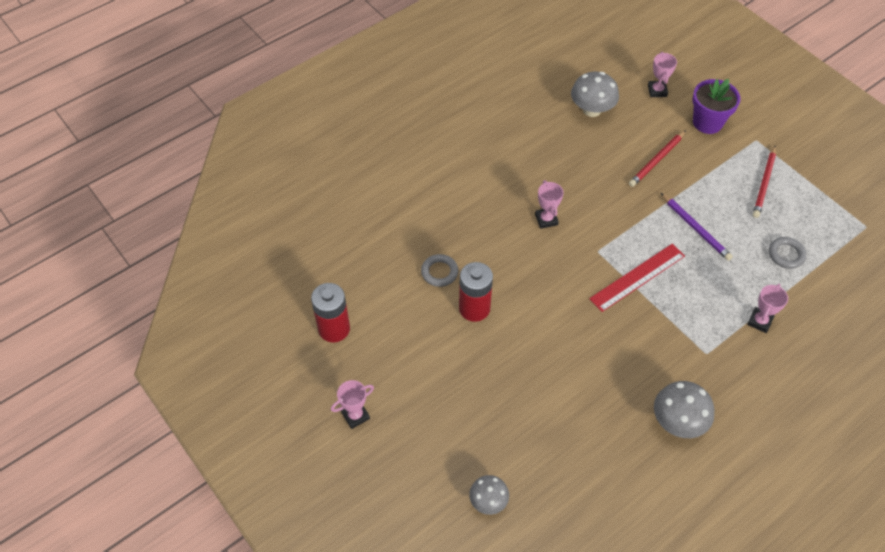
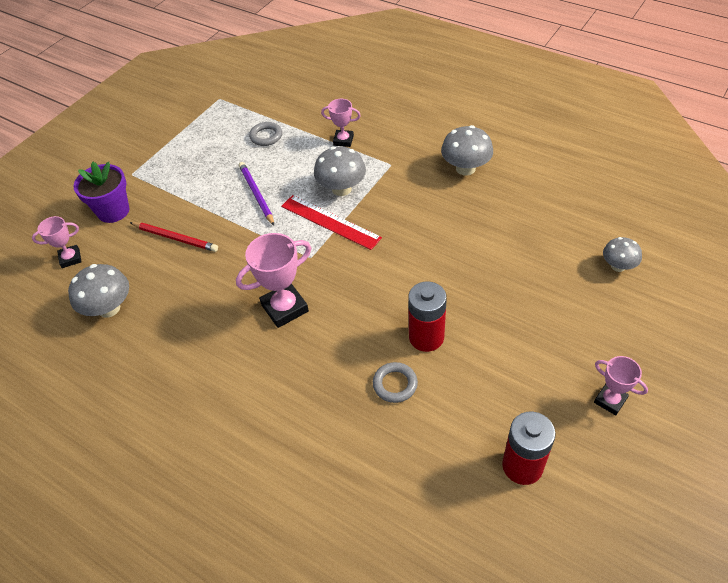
camera: 105 degrees left, 5 degrees down
pink trophy [535,180,564,229] -> pink trophy [236,233,311,328], size x1.67
purple pencil [661,193,733,261] -> purple pencil turned 60 degrees counterclockwise [239,162,274,226]
red pencil [753,146,776,218] -> none
none -> grey mushroom [314,146,366,196]

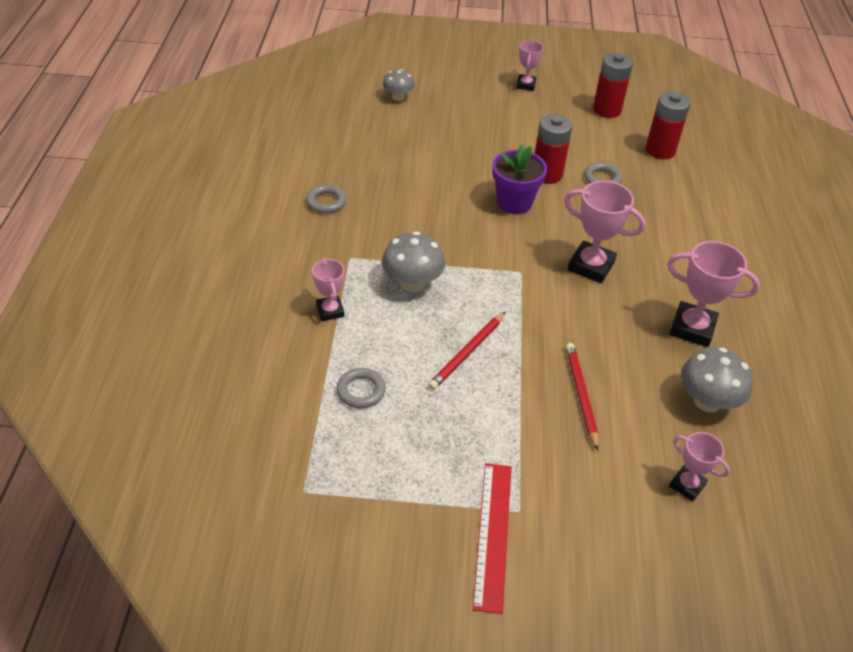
camera: 125 degrees left, 5 degrees down
purple flower pot [74,162,129,223] -> purple flower pot moved to [492,143,547,214]
purple pencil [239,162,274,226] -> red pencil [428,312,505,390]
red ruler [281,195,382,250] -> red ruler moved to [473,463,512,614]
grey mushroom [441,125,493,176] -> grey ring [306,185,346,213]
none -> red battery [646,92,690,159]
none -> pink trophy [667,241,760,347]

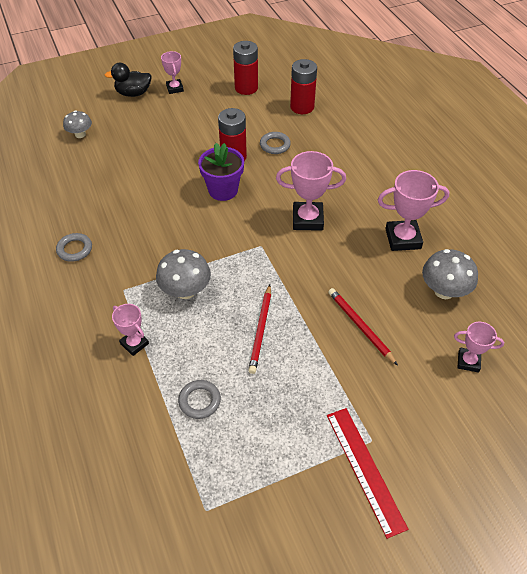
camera: 25 degrees left, 5 degrees up
none -> black duck [105,63,152,97]

